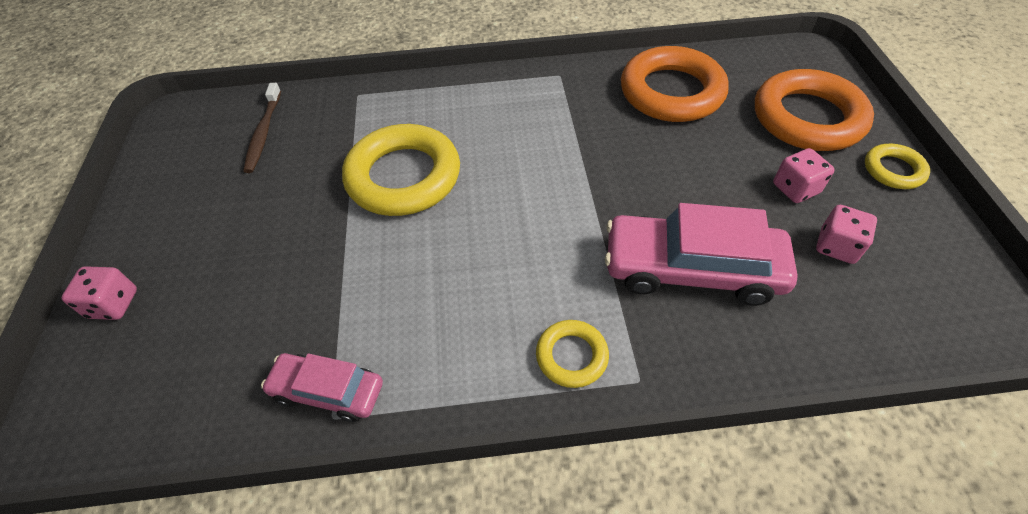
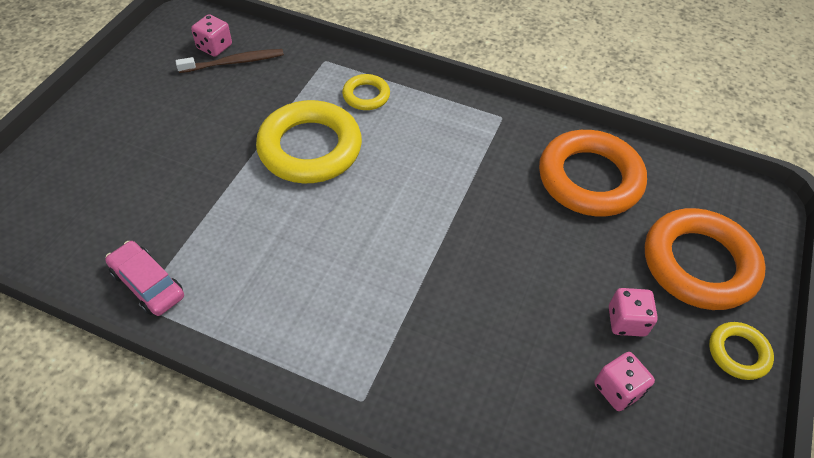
camera: 25 degrees right, 0 degrees up
pink dice [61,266,137,320] -> pink dice moved to [191,14,232,57]
brown toothbrush [243,83,281,173] -> brown toothbrush turned 135 degrees counterclockwise [176,49,284,73]
yellow ring [536,320,609,388] -> yellow ring moved to [342,74,390,110]
pink car [605,203,798,305] -> none

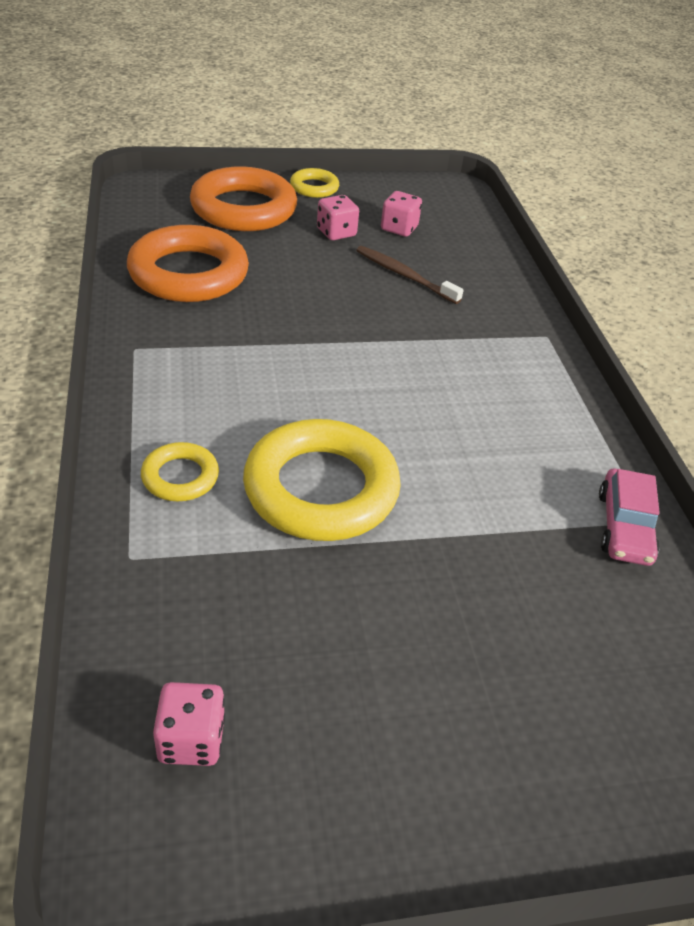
camera: 125 degrees left, 10 degrees down
brown toothbrush [176,49,284,73] -> brown toothbrush moved to [356,246,464,304]

